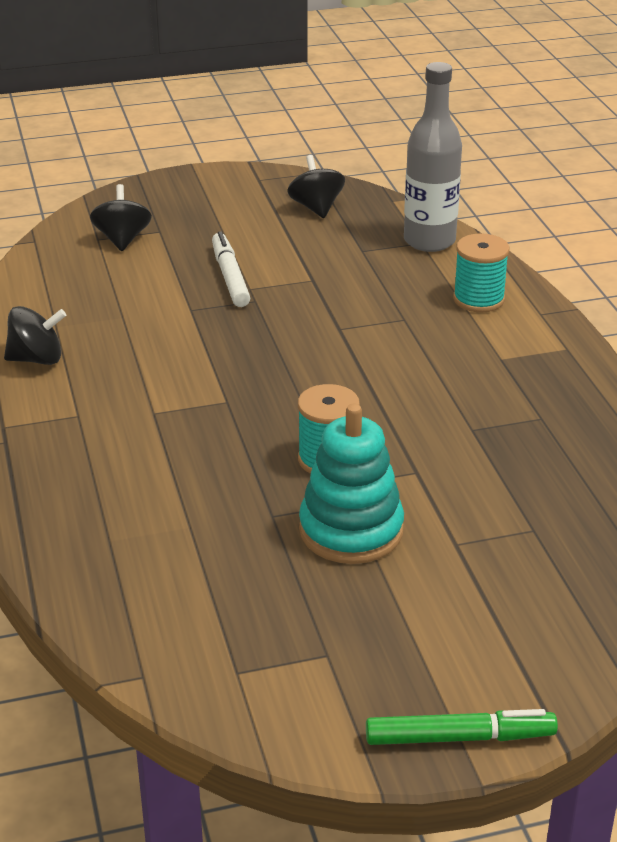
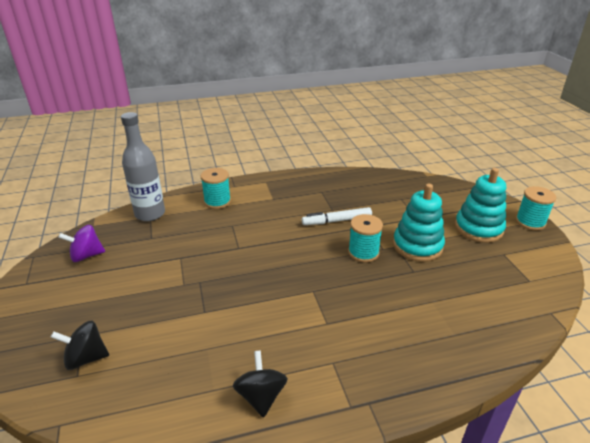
camera: 90 degrees left, 0 degrees up
white marker [212,231,250,307] -> white marker moved to [302,207,372,225]
black spinning top [287,155,345,218] -> purple spinning top [58,225,105,262]
green marker [366,709,558,745] -> turquoise spool [516,186,556,230]
none -> turquoise stacking toy [455,168,506,243]

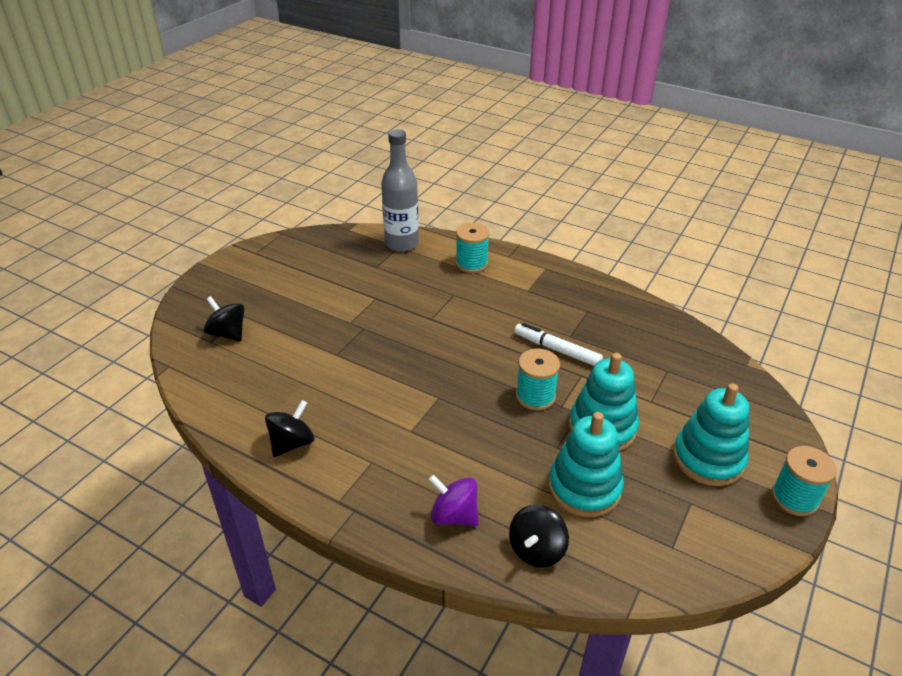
camera: 45 degrees right, 5 degrees up
purple spinning top [58,225,105,262] -> purple spinning top moved to [429,475,479,526]
none -> black spinning top [509,505,569,568]
none -> turquoise stacking toy [548,412,624,517]

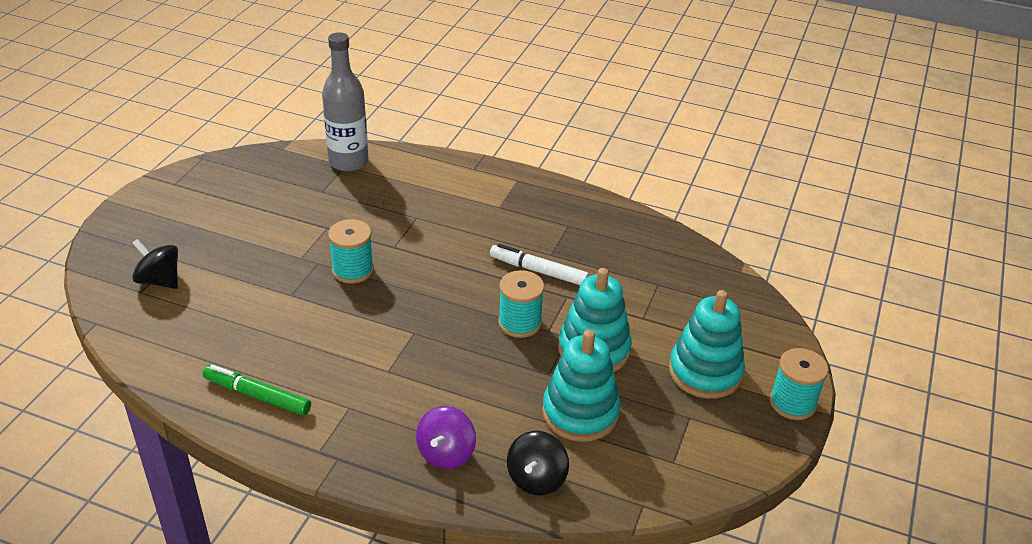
camera: 10 degrees left, 0 degrees up
black spinning top [265,400,314,457] -> green marker [203,365,311,415]
purple spinning top [429,475,479,526] -> purple spinning top turned 90 degrees counterclockwise [416,406,476,469]
turquoise spool [456,223,490,273] -> turquoise spool moved to [328,219,374,284]

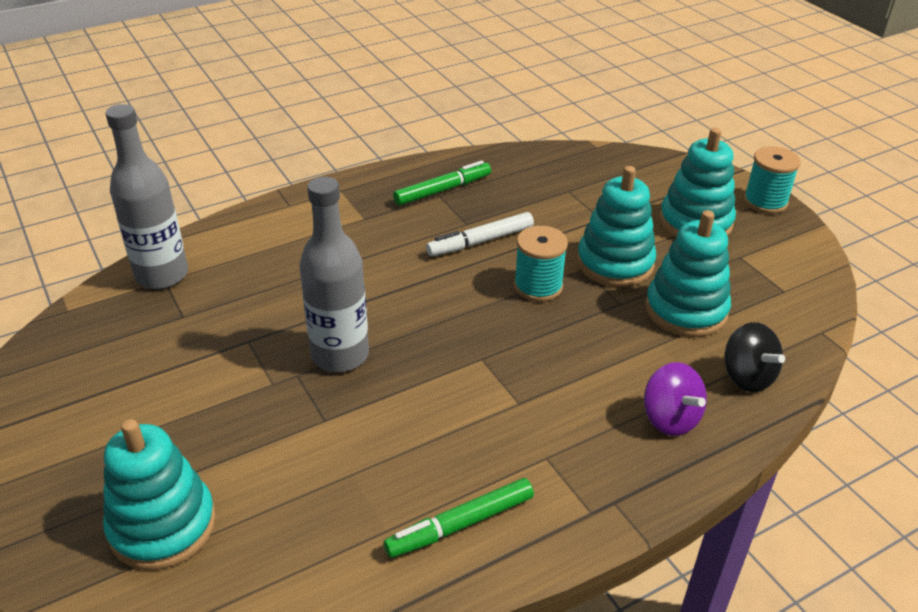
camera: 50 degrees left, 0 degrees up
black spinning top [132,239,178,289] -> turquoise stacking toy [103,419,216,570]
turquoise spool [328,219,374,284] -> grey bottle [300,177,369,372]
none -> green marker [393,161,491,206]

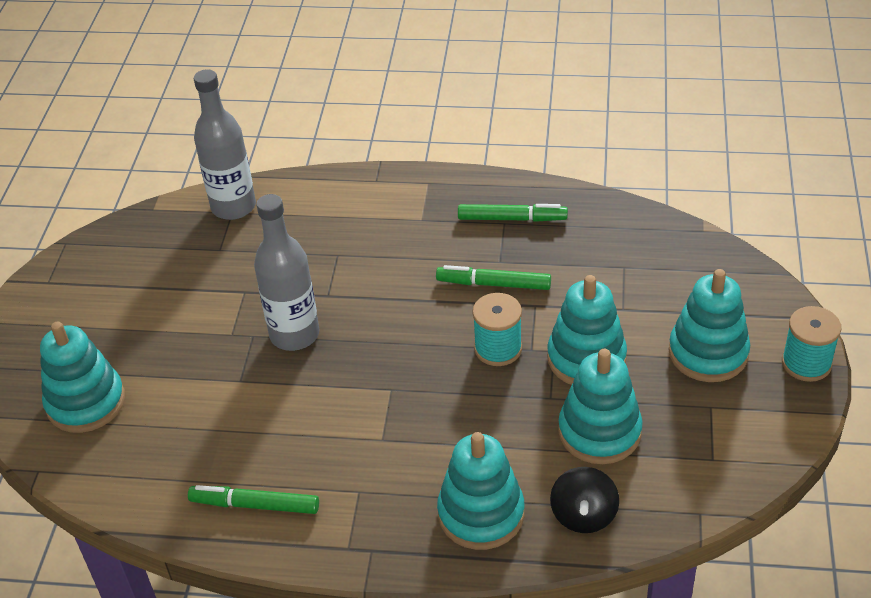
camera: 40 degrees right, 5 degrees up
white marker [426,212,534,256] -> green marker [436,265,551,290]
purple spinning top [644,362,707,436] -> turquoise stacking toy [437,432,524,550]

